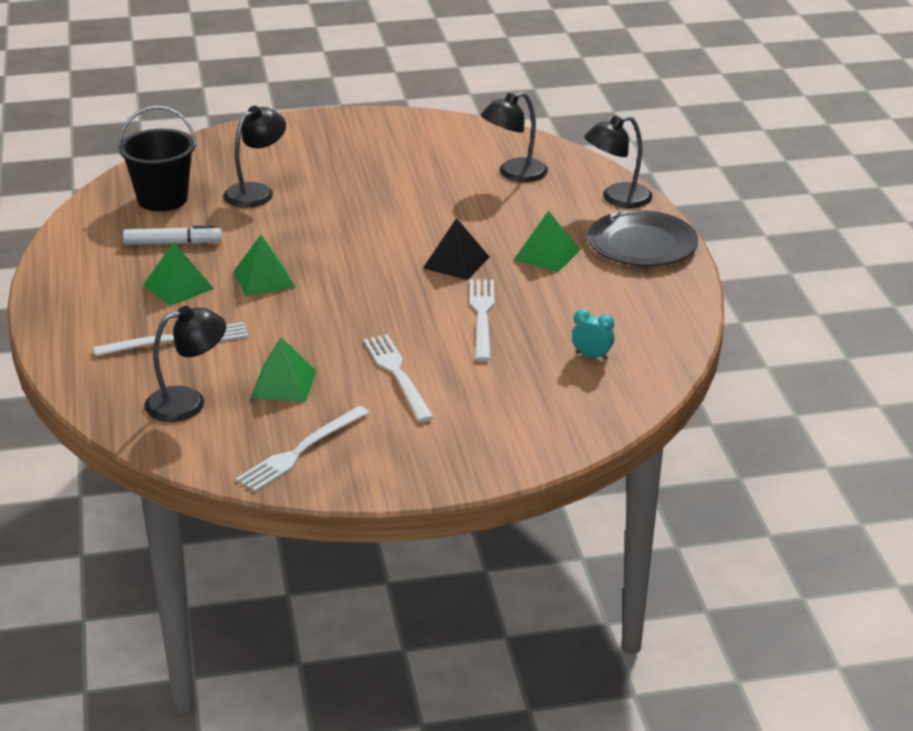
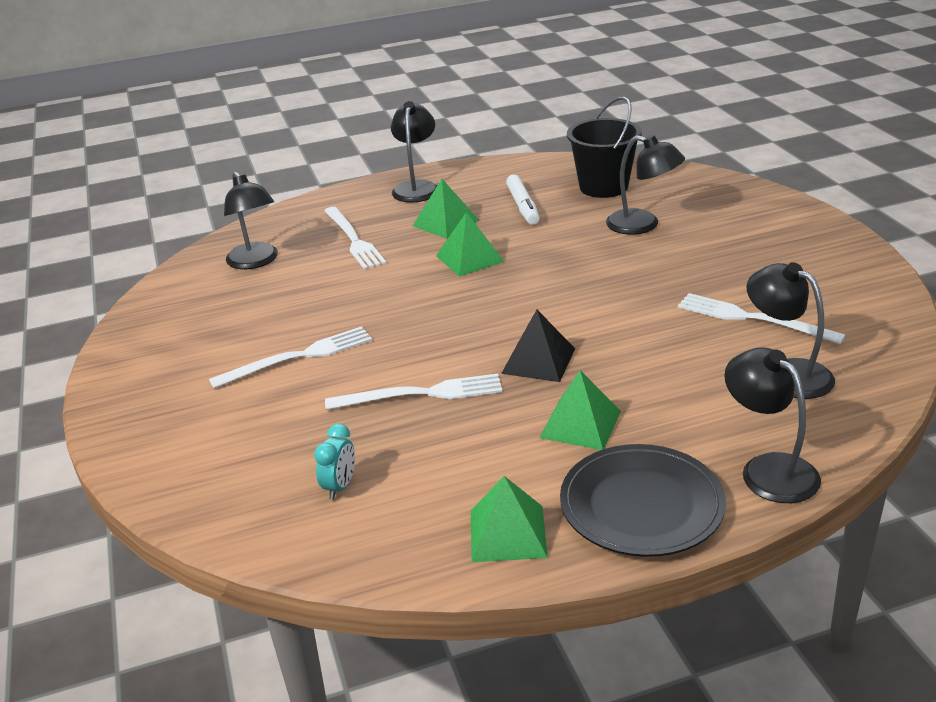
camera: 85 degrees right, 0 degrees up
white fork [236,406,370,492] -> white fork moved to [678,293,846,344]
green pyramid [251,337,316,402] -> green pyramid moved to [471,476,548,562]
none -> black lamp [391,101,437,203]

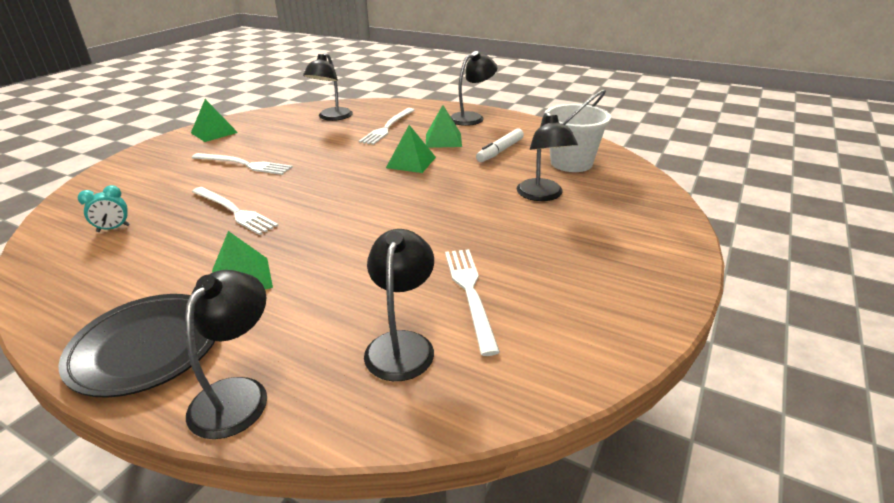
camera: 45 degrees right, 0 degrees up
green pyramid [471,476,548,562] -> green pyramid moved to [191,99,238,142]
black pyramid [501,310,575,382] -> none
black bucket [567,96,642,198] -> white bucket [545,89,611,172]

